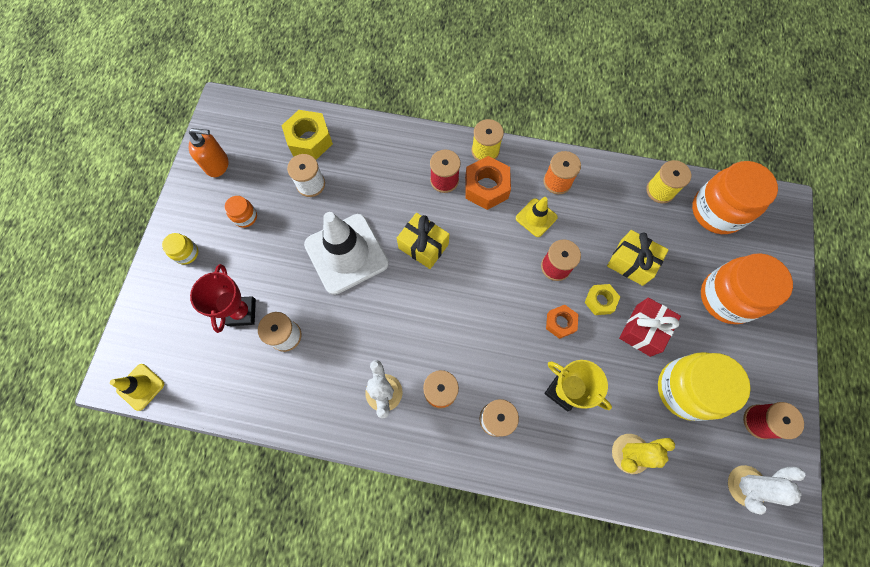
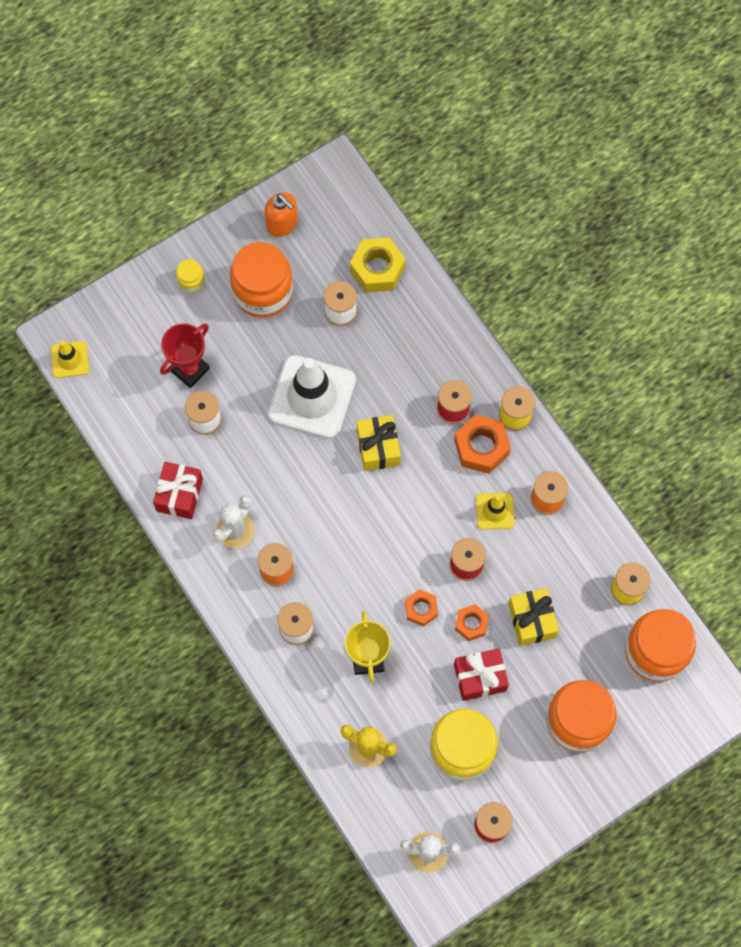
camera: 45 degrees right, 0 degrees up
orange jar [224,196,257,228] -> orange jar [230,242,293,318], size x2.20
yellow nut [585,284,620,315] -> orange nut [455,604,489,641]
none -> red gift [153,462,203,519]

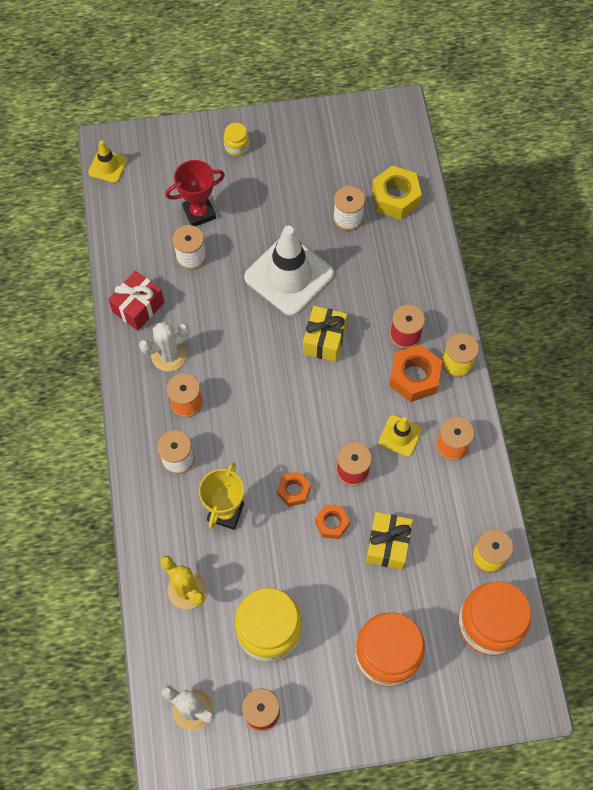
camera: 25 degrees right, 5 degrees down
orange jar [230,242,293,318] -> none
orange soap dispenser [264,192,298,237] -> none
red gift [454,648,509,701] -> none

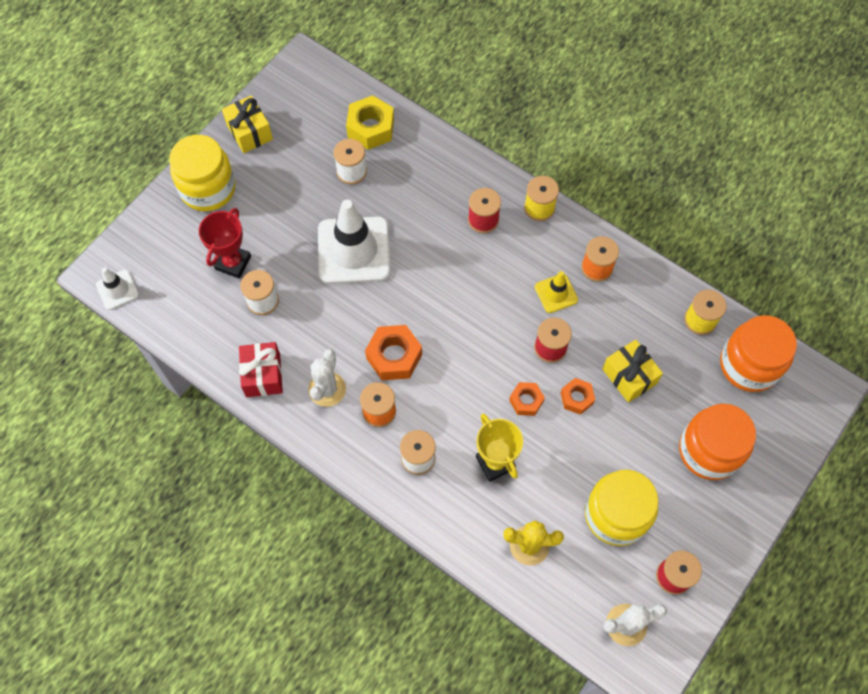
camera: 45 degrees left, 0 degrees up
yellow traffic cone [88,140,127,183] -> white traffic cone [96,267,139,310]
yellow jar [224,123,249,156] -> yellow jar [169,135,236,211], size x2.20
yellow gift [303,306,347,362] -> yellow gift moved to [222,96,273,153]
orange nut [389,344,442,402] -> orange nut moved to [365,325,422,380]

